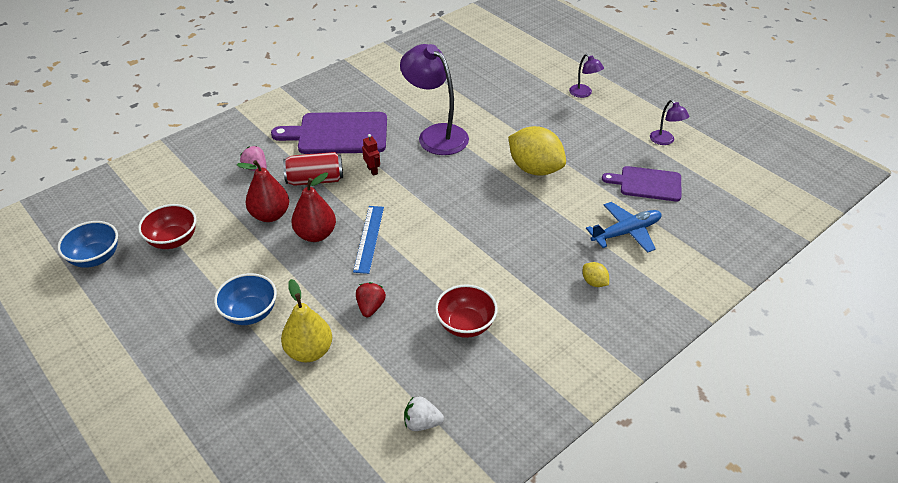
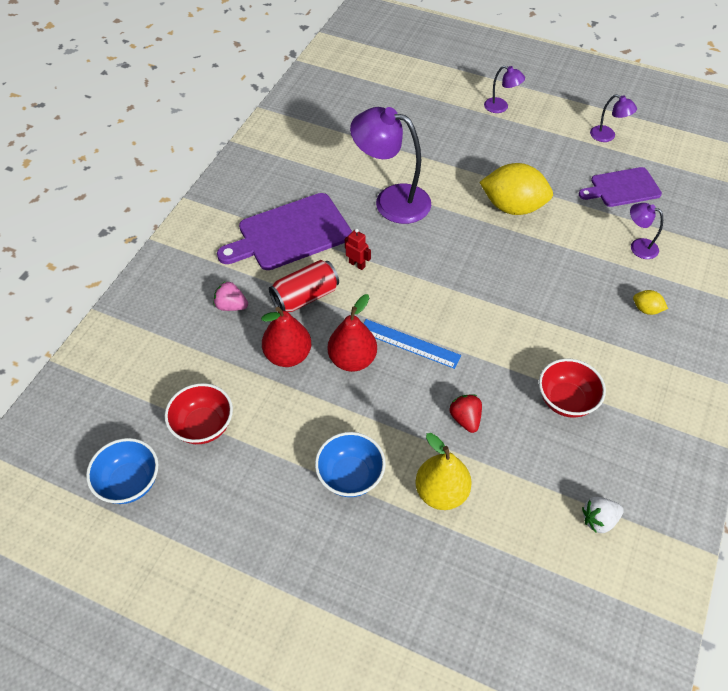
camera: 25 degrees left, 10 degrees up
blue ruler [353,206,384,274] -> blue ruler turned 45 degrees counterclockwise [363,319,461,369]
blue plane [586,202,662,253] -> purple lamp [630,203,663,259]

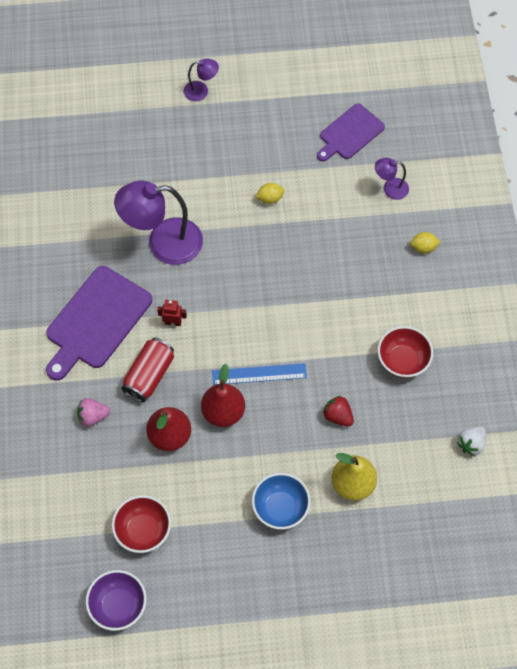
camera: 30 degrees left, 10 degrees up
blue bowl [86,438,159,504] -> purple bowl [86,570,146,631]
yellow lemon [479,163,553,215] -> yellow lemon [255,183,284,204], size x0.44
purple lamp [590,94,637,142] -> none

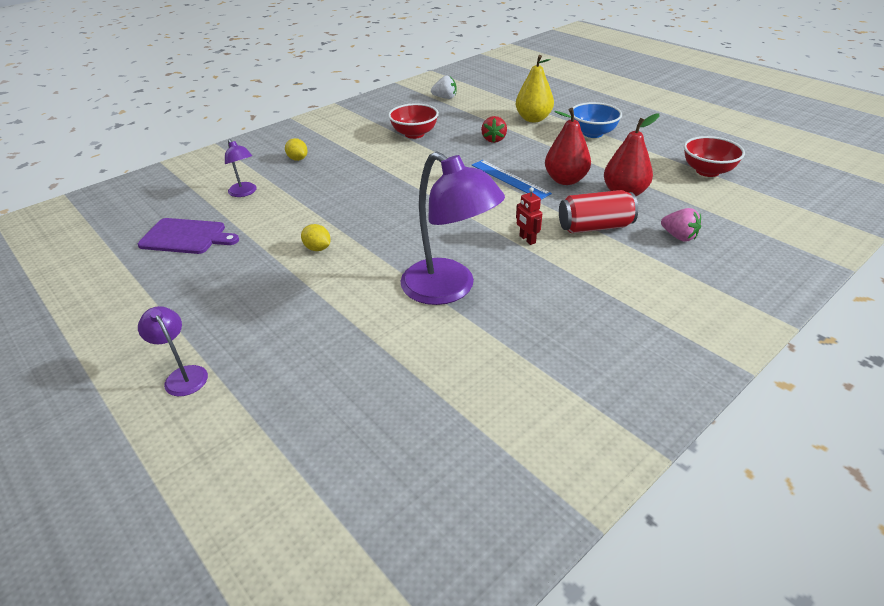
camera: 125 degrees left, 25 degrees down
purple cutting board [46,266,152,381] -> none
purple bowl [86,570,146,631] -> none

